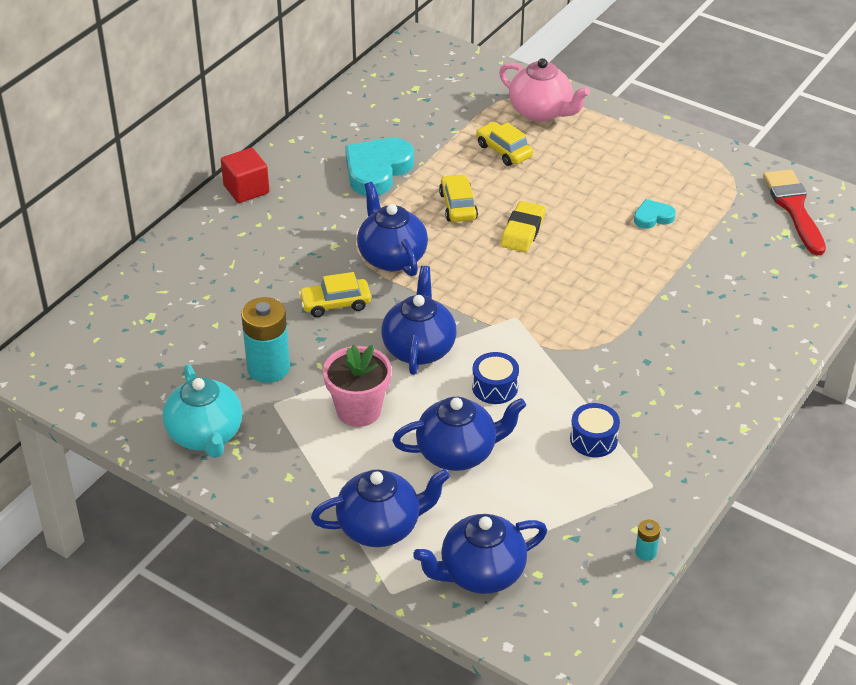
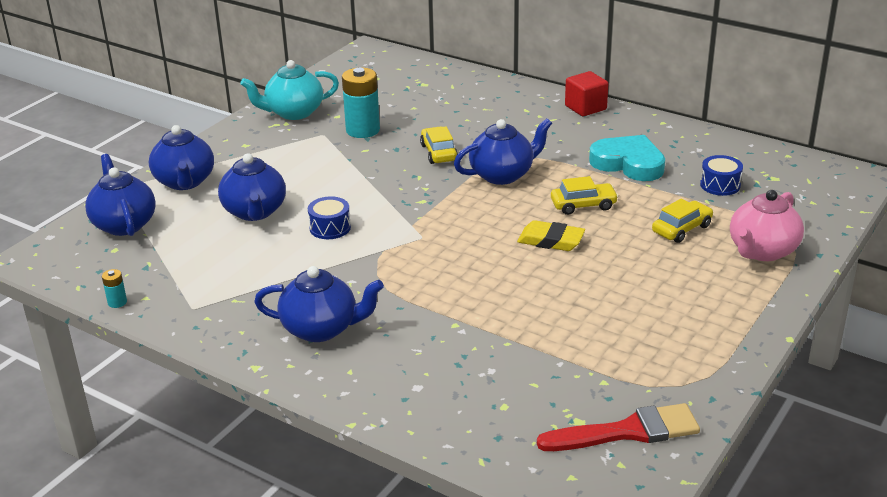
camera: 90 degrees right, 10 degrees down
pink flower pot [323,345,392,427] -> none
blue teapot [381,266,457,375] -> blue teapot moved to [254,266,384,342]
blue drum [570,403,620,457] -> blue drum moved to [700,155,743,196]
turquoise heart [634,199,676,229] -> none

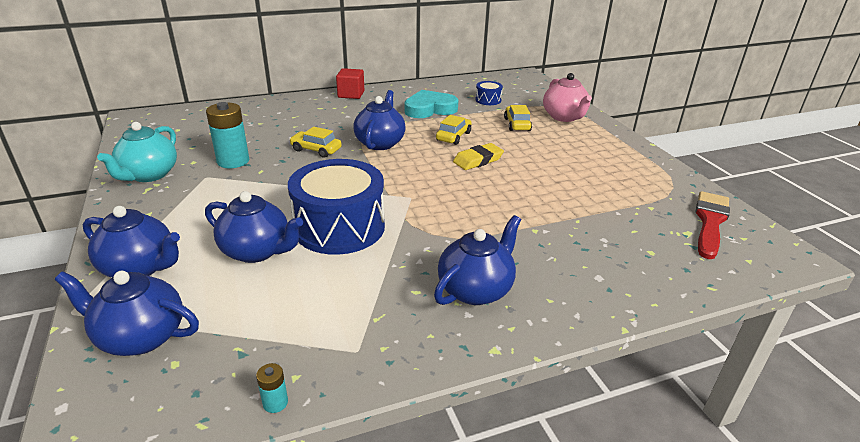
camera: 55 degrees left, 0 degrees up
blue drum [308,196,351,239] -> blue drum [288,159,385,255], size x2.27

